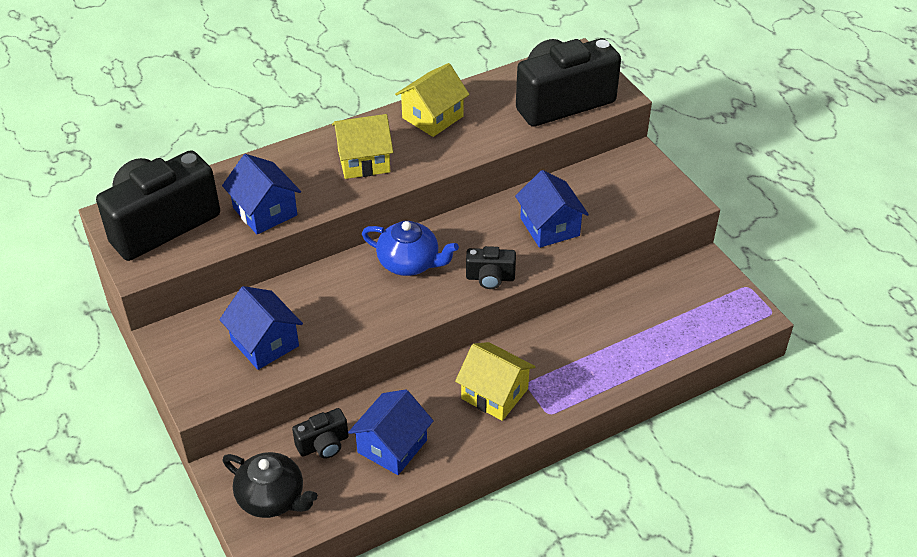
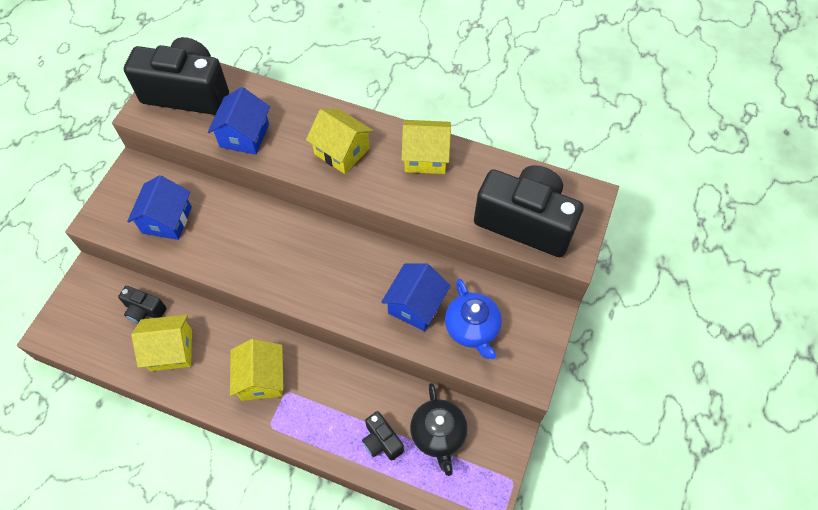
camera: 50 degrees right, 15 degrees up
black teapot [223,452,318,518] -> black teapot moved to [410,383,468,476]
blue house [348,389,434,475] -> yellow house [131,315,192,371]
blue teapot [362,221,459,276] -> blue teapot moved to [445,279,502,359]
black camera [466,246,516,289] -> black camera moved to [362,411,404,460]

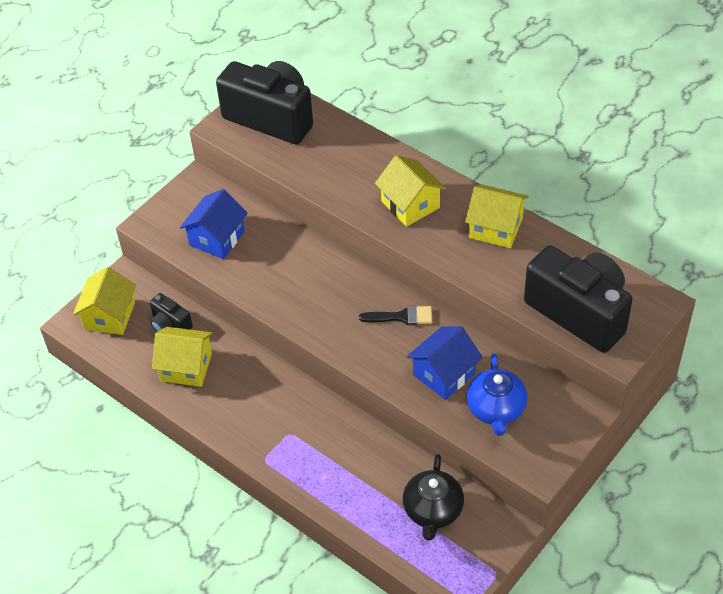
camera: 20 degrees right, 10 degrees down
blue house [208,87,270,155] -> none
yellow house [230,339,284,401] -> yellow house moved to [73,267,136,335]
black camera [362,411,404,460] -> none
none -> black brush [359,305,432,325]

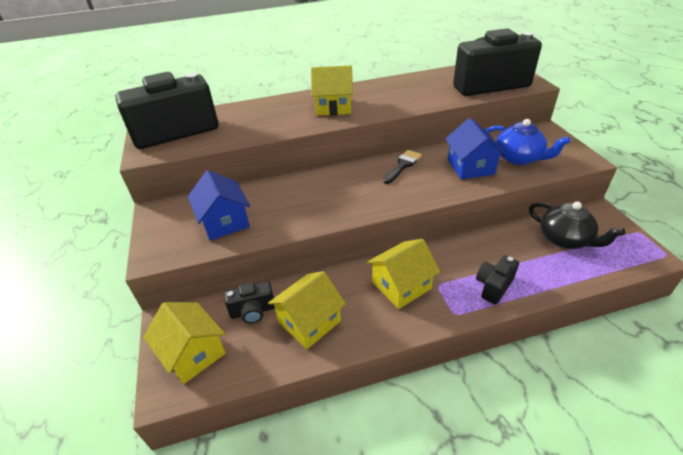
camera: 55 degrees left, 10 degrees down
yellow house [465,184,529,248] -> yellow house moved to [367,239,440,309]
none -> black camera [476,255,519,305]

